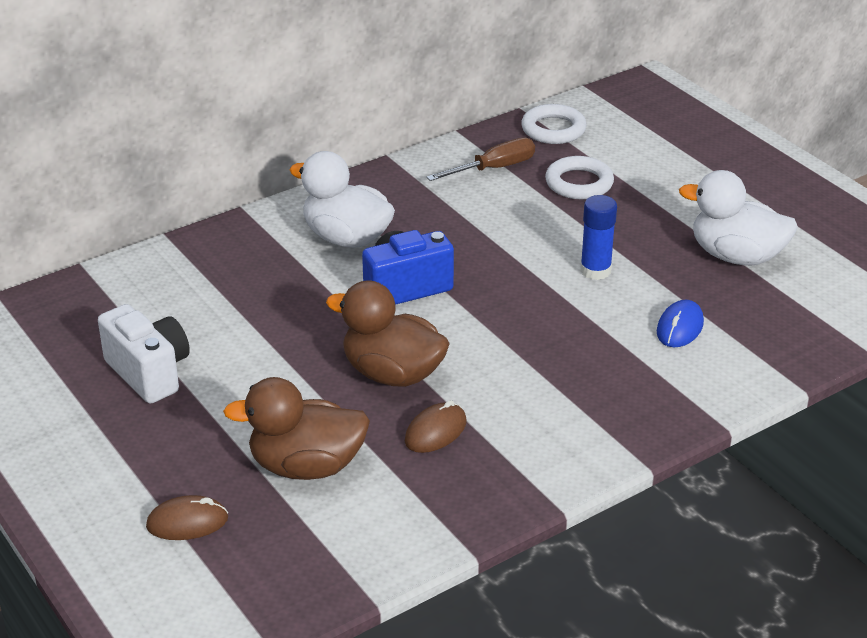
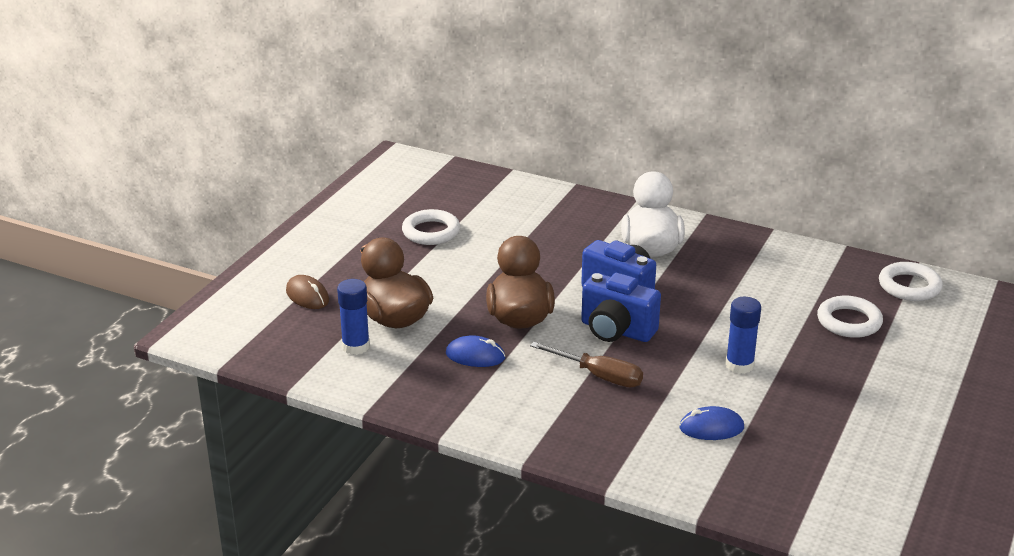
camera: 60 degrees right, 5 degrees down
white camera [98,304,190,404] -> white ring [402,209,460,245]
brown mouse [405,400,467,453] -> blue mouse [446,335,505,367]
brown screwdriver [426,138,535,181] -> brown screwdriver moved to [530,342,643,388]
white duck [679,170,798,265] -> none
none -> blue glue stick [337,279,370,355]
none -> blue camera [581,273,661,342]

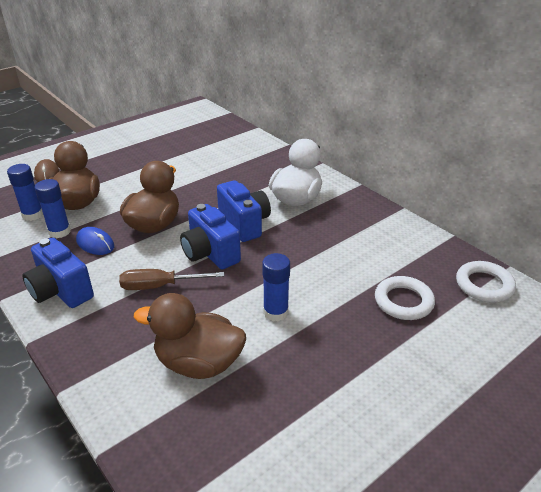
camera: 25 degrees right, 5 degrees up
white ring [402,209,460,245] -> none
brown screwdriver [530,342,643,388] -> brown screwdriver turned 120 degrees clockwise [119,269,224,290]
blue mouse [679,406,744,440] -> brown duck [134,293,246,379]
none -> blue camera [22,238,94,308]
none -> blue glue stick [35,179,71,238]

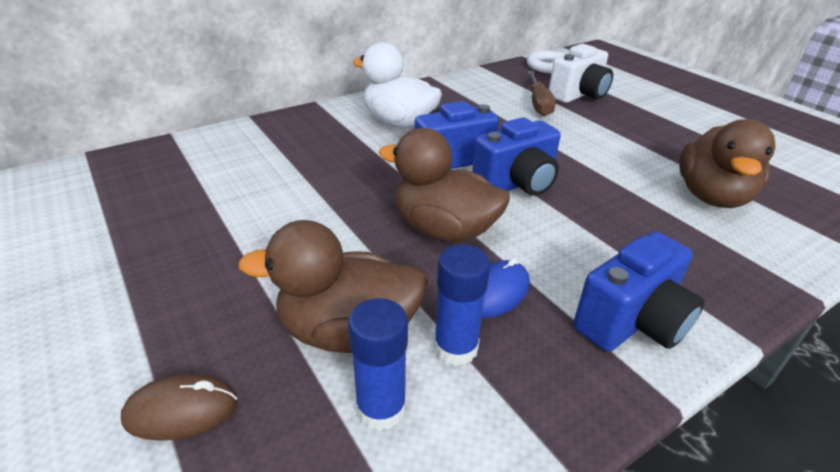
camera: 85 degrees left, 0 degrees up
brown screwdriver [119,269,224,290] -> brown screwdriver moved to [528,71,556,116]
blue glue stick [262,253,290,321] -> none
white ring [375,276,435,320] -> white camera [549,44,613,103]

